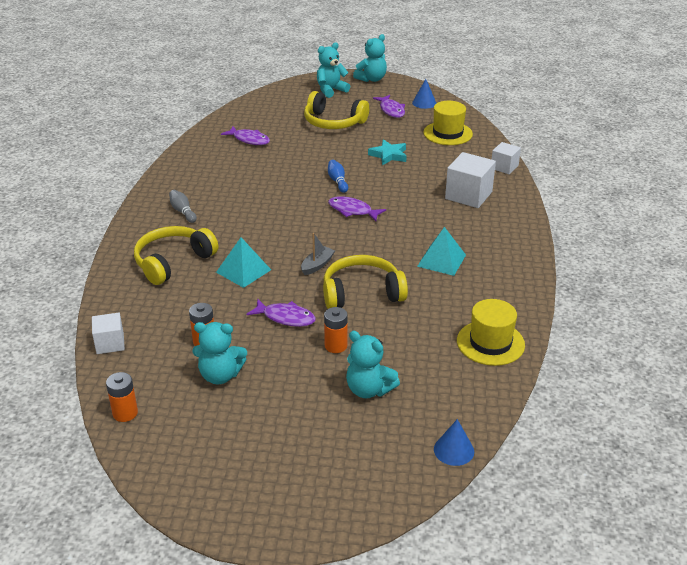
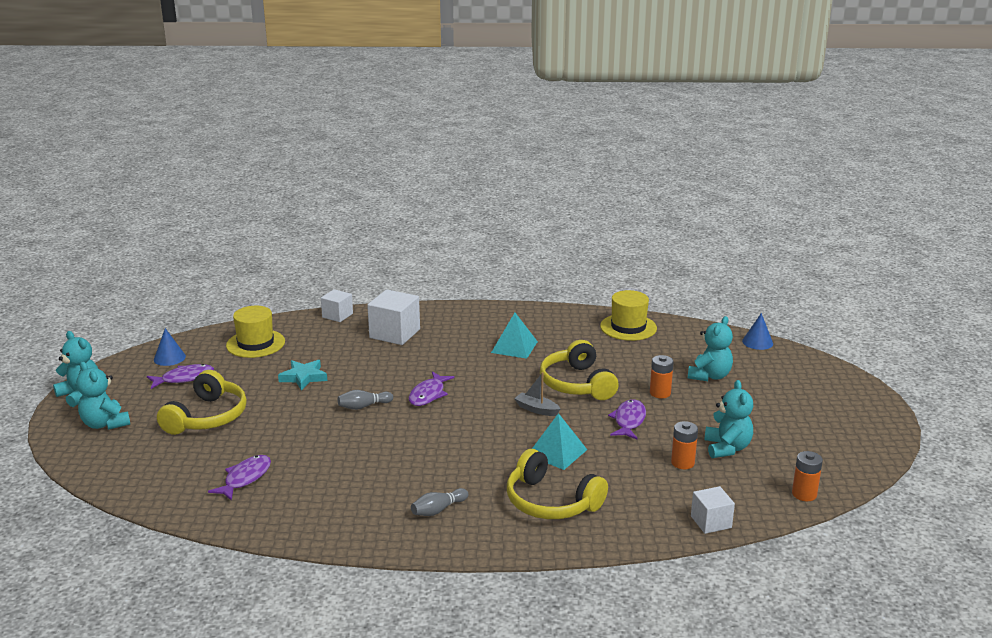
camera: 95 degrees left, 10 degrees down
blue bowling pin [328,160,348,193] -> grey bowling pin [338,390,393,410]

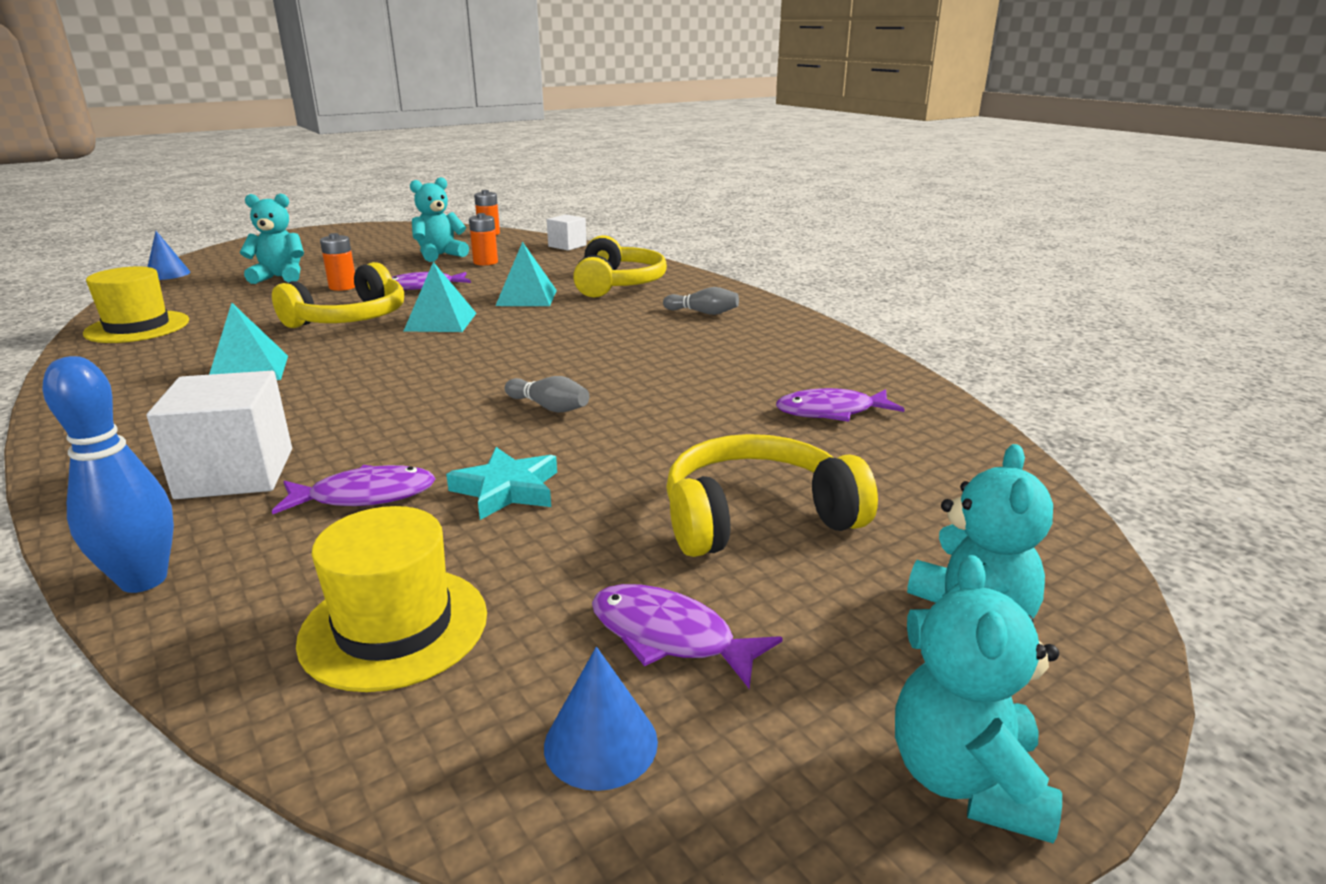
camera: 125 degrees left, 0 degrees up
white cube [321,289,353,322] -> blue bowling pin [43,356,174,593]
purple fish [409,372,454,406] -> purple fish moved to [272,465,435,514]
grey boat [514,372,560,416] -> turquoise pyramid [404,262,476,332]

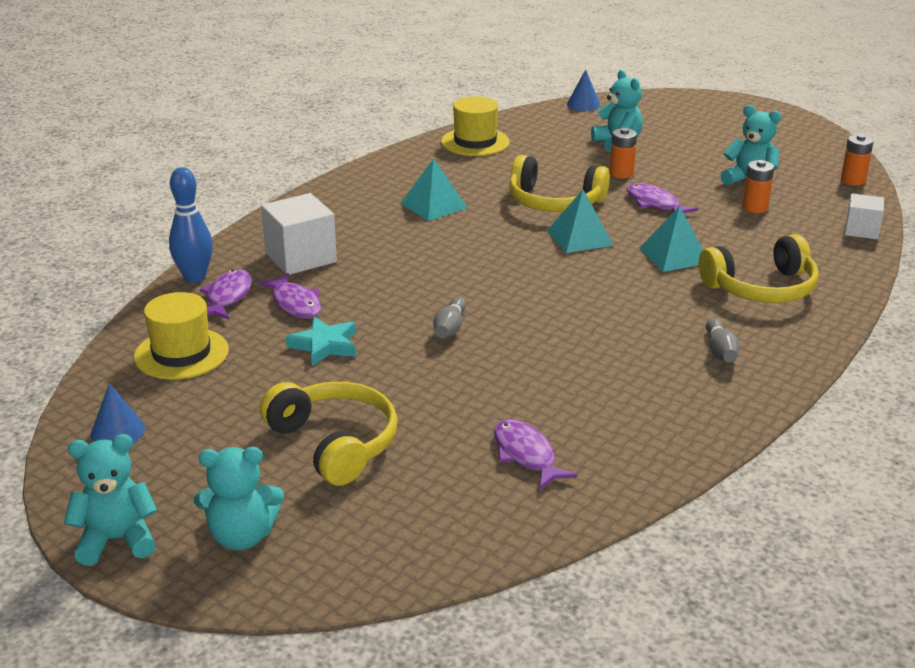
camera: 70 degrees right, 5 degrees up
purple fish [592,584,783,689] -> purple fish moved to [200,269,252,319]

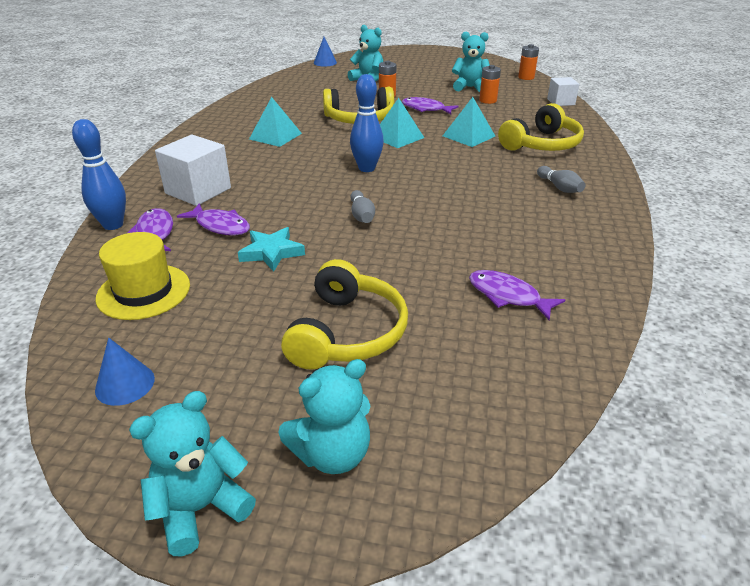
camera: 25 degrees left, 5 degrees up
yellow headphones [260,382,397,486] -> yellow headphones turned 75 degrees clockwise [281,259,408,370]
yellow hat [441,96,510,156] -> none
none -> blue bowling pin [350,74,384,172]

